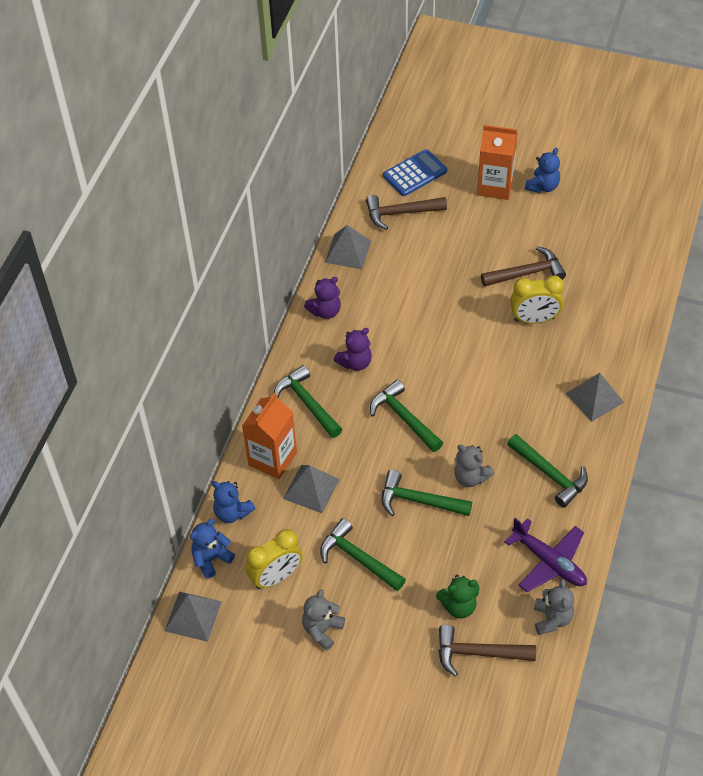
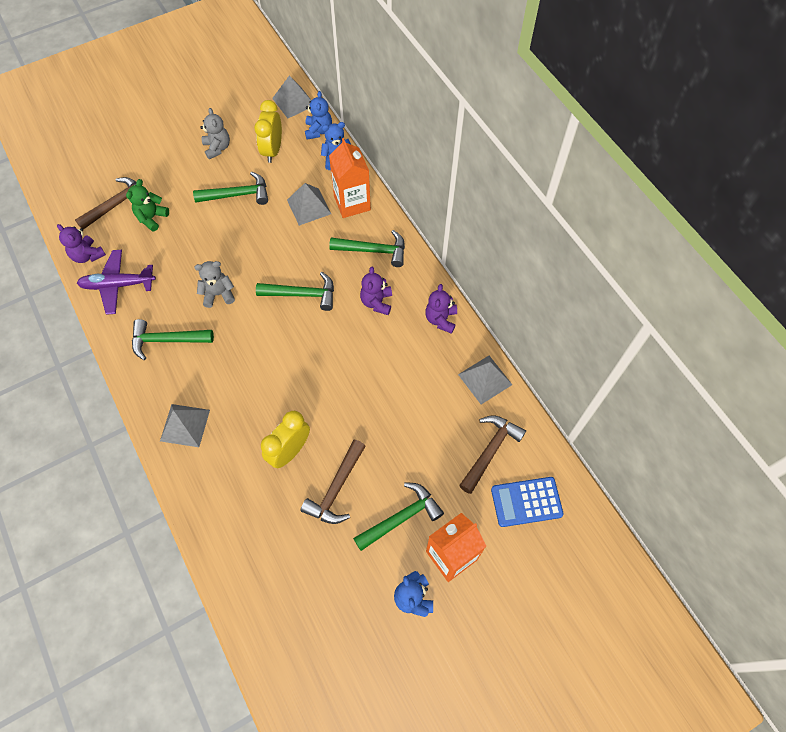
camera: 130 degrees right, 10 degrees up
green hammer [381,470,472,516] -> green hammer moved to [353,482,444,551]
blue calculator [383,149,447,196] -> blue calculator turned 75 degrees clockwise [491,477,564,527]
grey teddy bear [534,579,574,635] -> purple teddy bear [57,224,106,263]

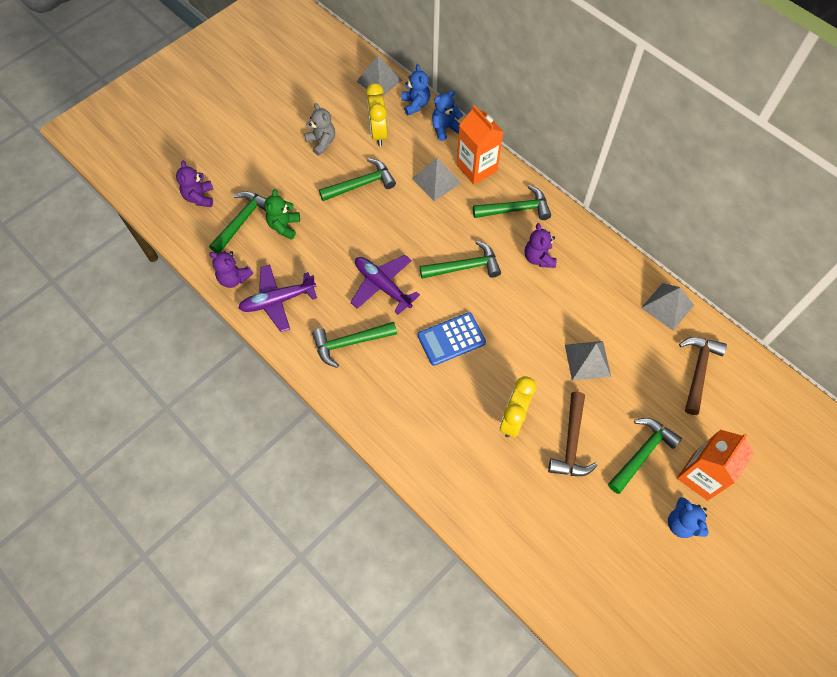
camera: 15 degrees left, 0 degrees up
brown hammer [75,177,149,230] -> green hammer [209,191,266,254]
grey pyramid [160,404,210,447] -> grey pyramid moved to [565,341,611,381]
grey teddy bear [194,261,235,308] -> purple plane [350,255,420,315]
purple teddy bear [425,284,457,334] -> purple teddy bear moved to [176,160,213,207]
blue calculator [491,477,564,527] -> blue calculator moved to [418,312,486,366]

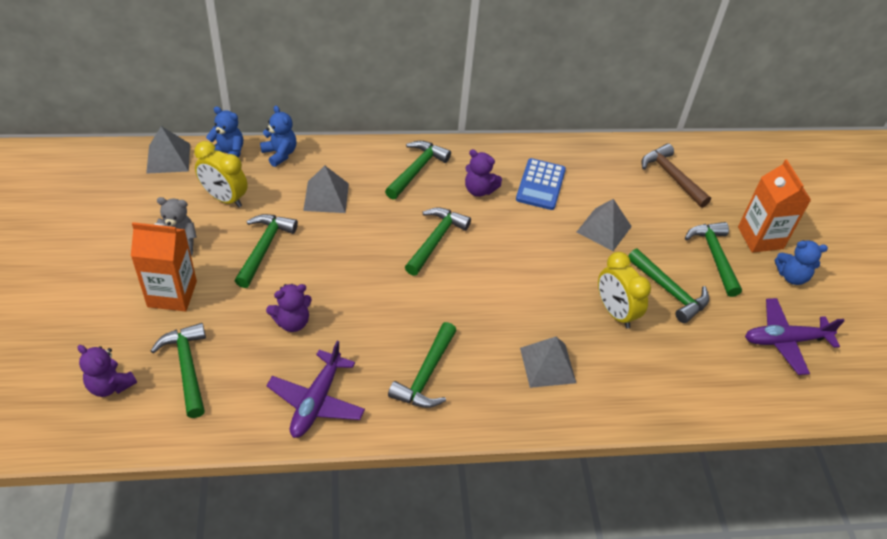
camera: 55 degrees left, 15 degrees down
purple teddy bear [209,251,253,288] -> purple teddy bear moved to [266,284,312,332]
green teddy bear [264,189,300,240] -> none
purple plane [350,255,420,315] -> purple plane moved to [745,298,845,375]
blue calculator [418,312,486,366] -> blue calculator moved to [516,158,566,210]
blue teddy bear [432,90,463,141] -> blue teddy bear turned 135 degrees clockwise [260,105,296,167]
orange carton [457,105,503,184] -> orange carton moved to [131,222,197,312]
brown hammer [548,392,598,476] -> green hammer [628,249,709,323]
grey pyramid [641,283,694,330] -> grey pyramid moved to [520,337,576,388]

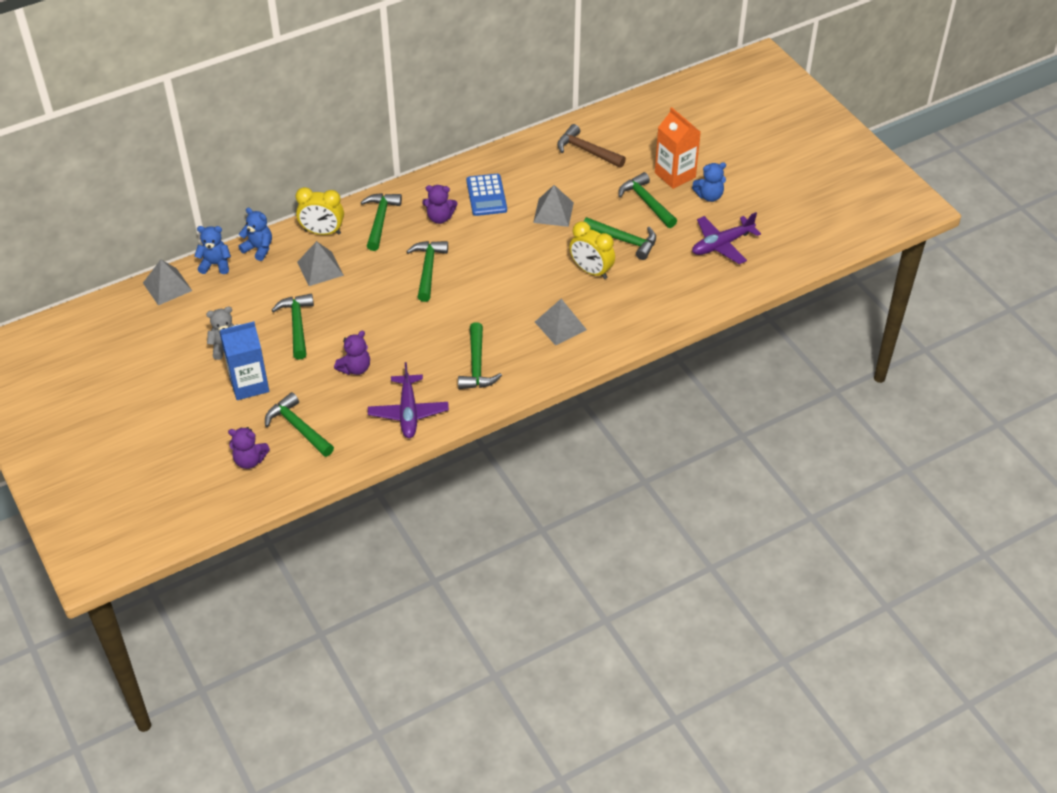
camera: 20 degrees left, 0 degrees up
orange carton [131,222,197,312] -> blue carton [219,321,269,400]
yellow clock [194,141,248,207] -> yellow clock moved to [296,187,344,235]

